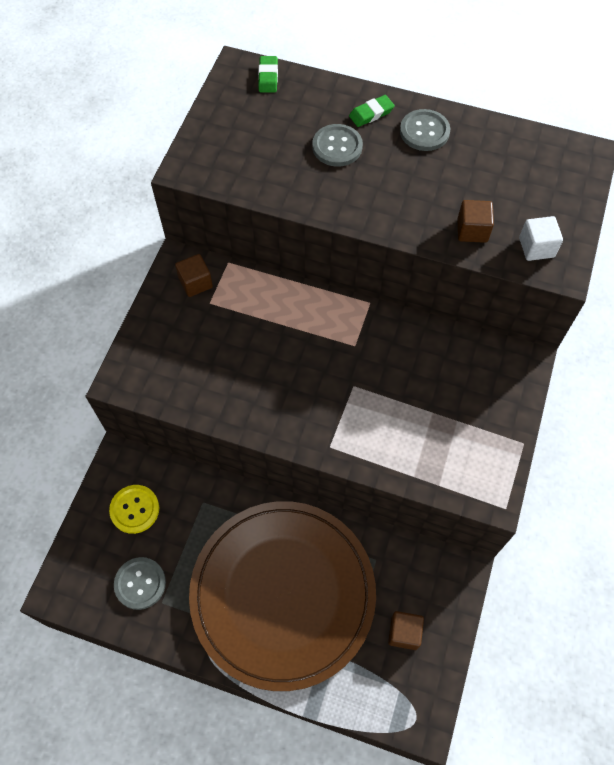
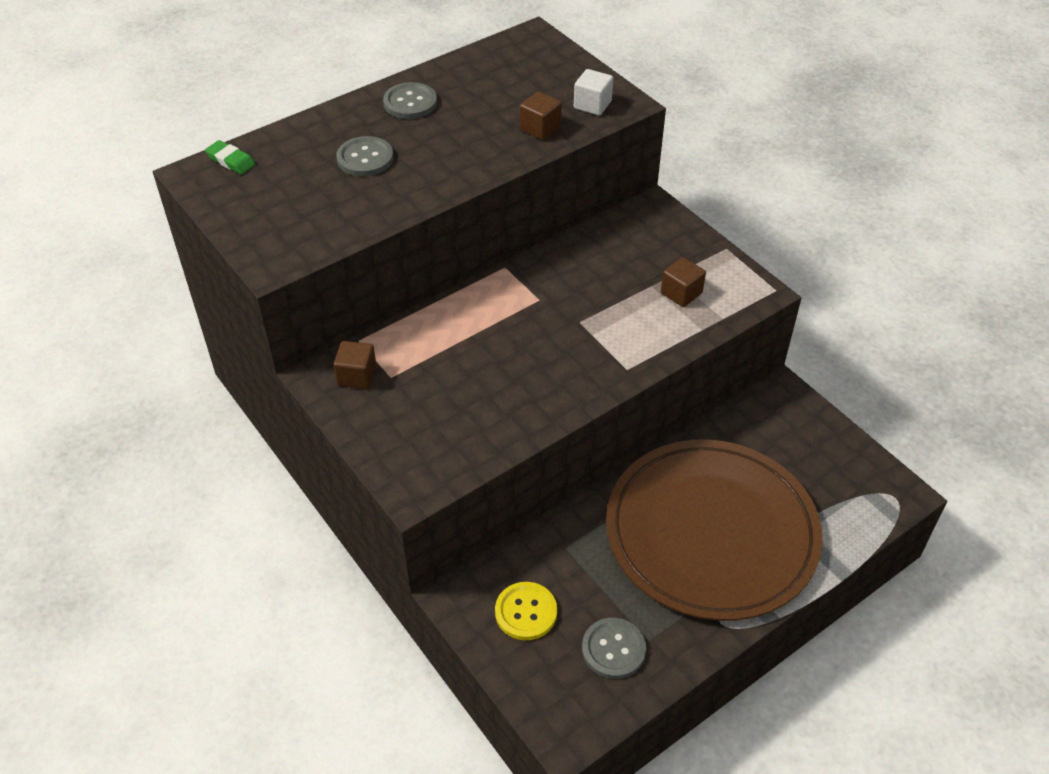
camera: 55 degrees left, 15 degrees down
green eraser [349,95,395,127] -> none
brown cube [388,611,424,650] -> brown cube moved to [661,257,706,307]

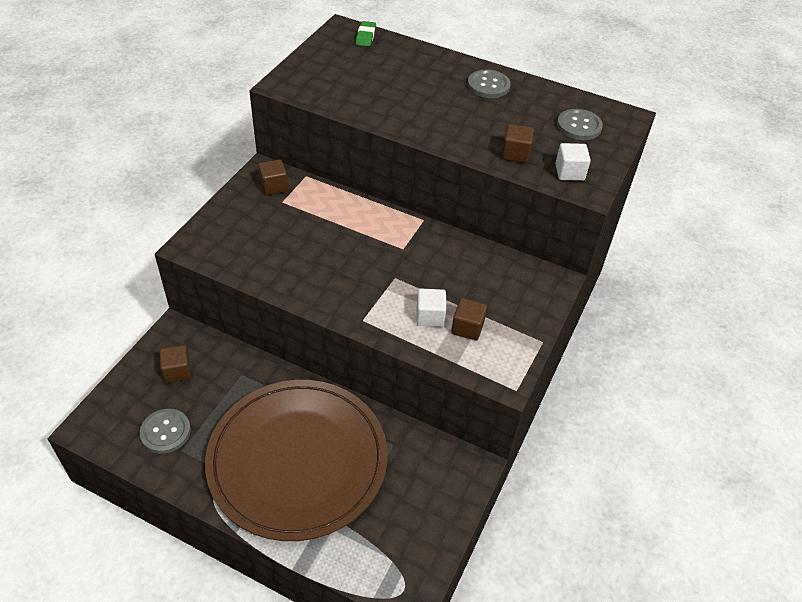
camera: 60 degrees right, 0 degrees up
grey button [336,136,394,177] -> grey button moved to [557,109,603,140]
yellow button [495,582,557,640] -> brown cube [159,345,191,383]
none -> white cube [416,289,446,327]

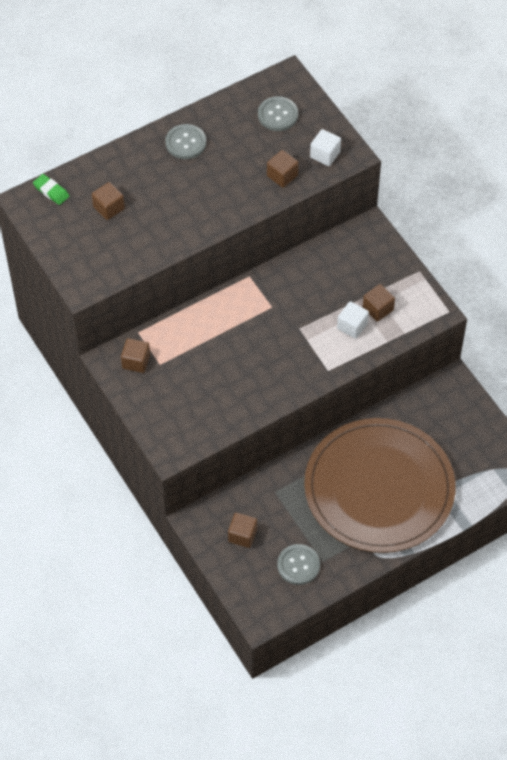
camera: 55 degrees left, 10 degrees up
none -> brown cube [92,182,125,220]

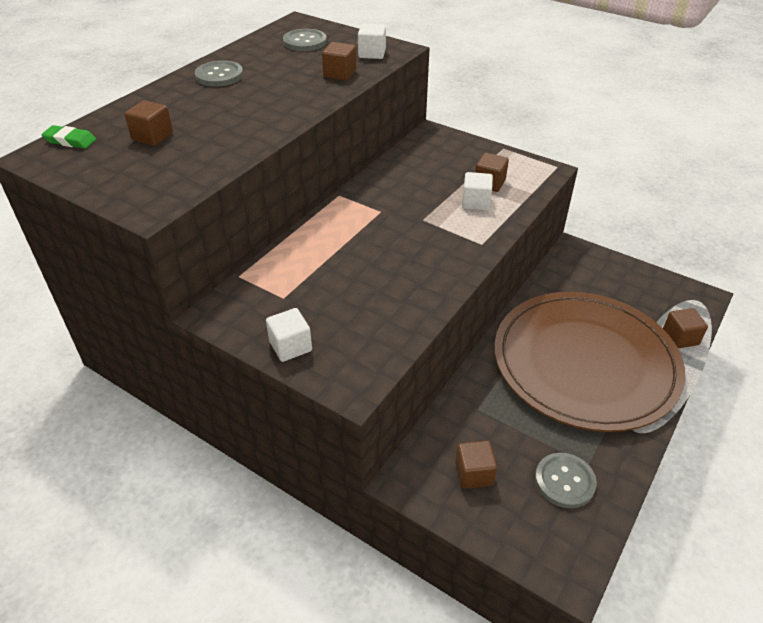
camera: 25 degrees left, 15 degrees down
brown cube [121,338,150,373] -> brown cube moved to [663,308,708,348]
none -> white cube [266,308,312,362]

